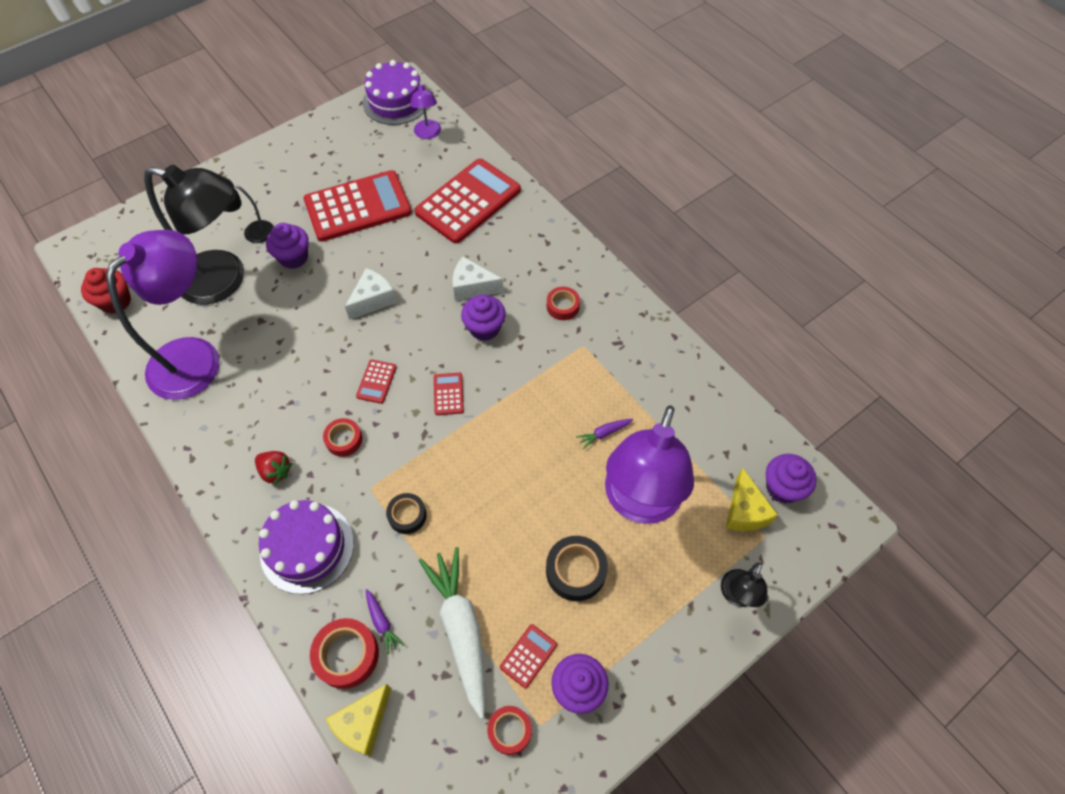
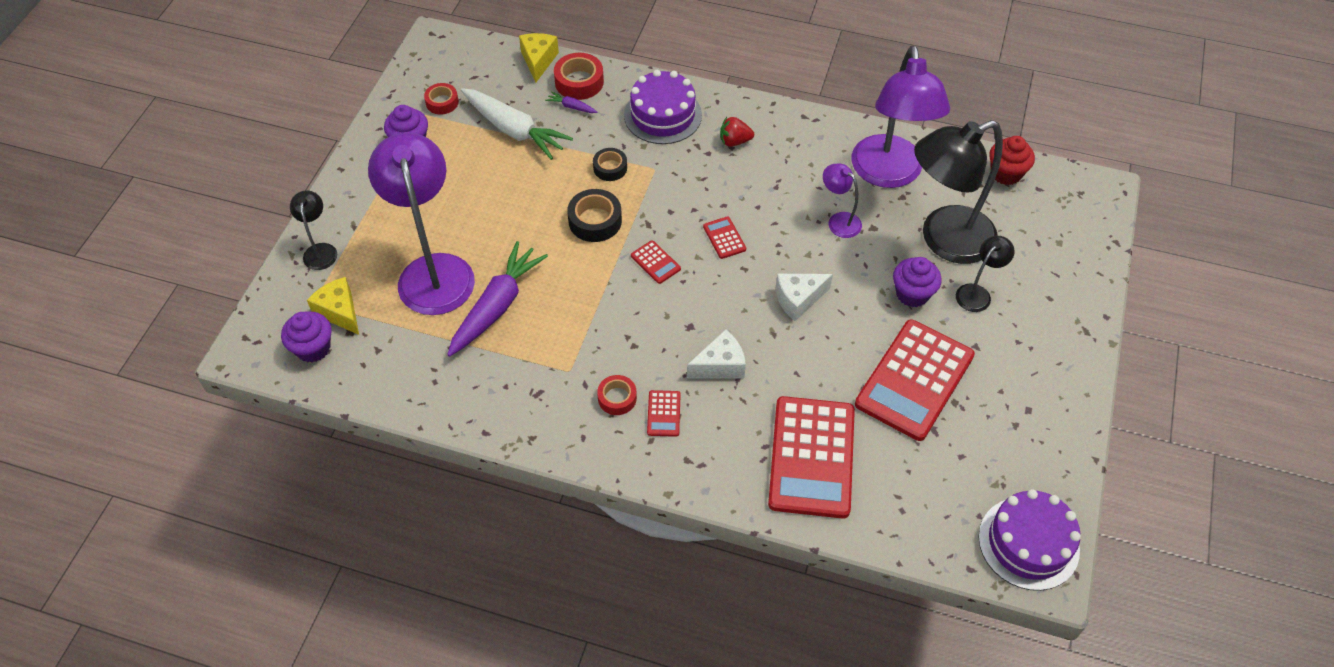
camera: 145 degrees right, 5 degrees down
red tape [323,418,362,457] -> none
white cheese [345,268,397,320] -> white cheese turned 60 degrees clockwise [776,274,833,321]
purple lamp [410,81,441,139] -> purple lamp moved to [823,164,862,238]
purple cupcake [461,295,506,341] -> none
red calculator [500,624,557,688] -> red calculator moved to [647,390,681,437]
black tape [546,536,608,601] -> black tape moved to [567,189,622,242]
purple carrot [576,419,634,449] -> purple carrot [447,241,548,357], size x2.40

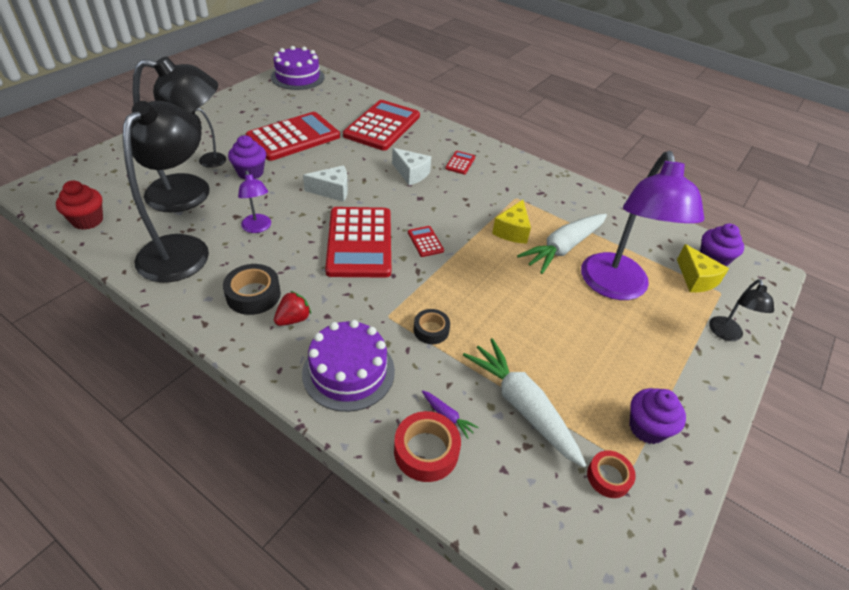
camera: 165 degrees left, 10 degrees down
purple carrot [447,241,548,357] -> white carrot [517,214,607,274]
yellow cheese [519,33,559,82] -> yellow cheese moved to [492,200,531,244]
black tape [567,189,622,242] -> black tape moved to [223,264,281,315]
red tape [597,375,637,415] -> none
white cheese [687,329,746,379] -> white cheese turned 135 degrees counterclockwise [392,148,431,185]
red calculator [703,216,746,259] -> red calculator [325,207,391,278], size x2.43
red strawberry [720,117,754,147] -> red strawberry turned 60 degrees counterclockwise [274,291,311,326]
purple lamp [852,45,950,188] -> black lamp [123,101,209,283]

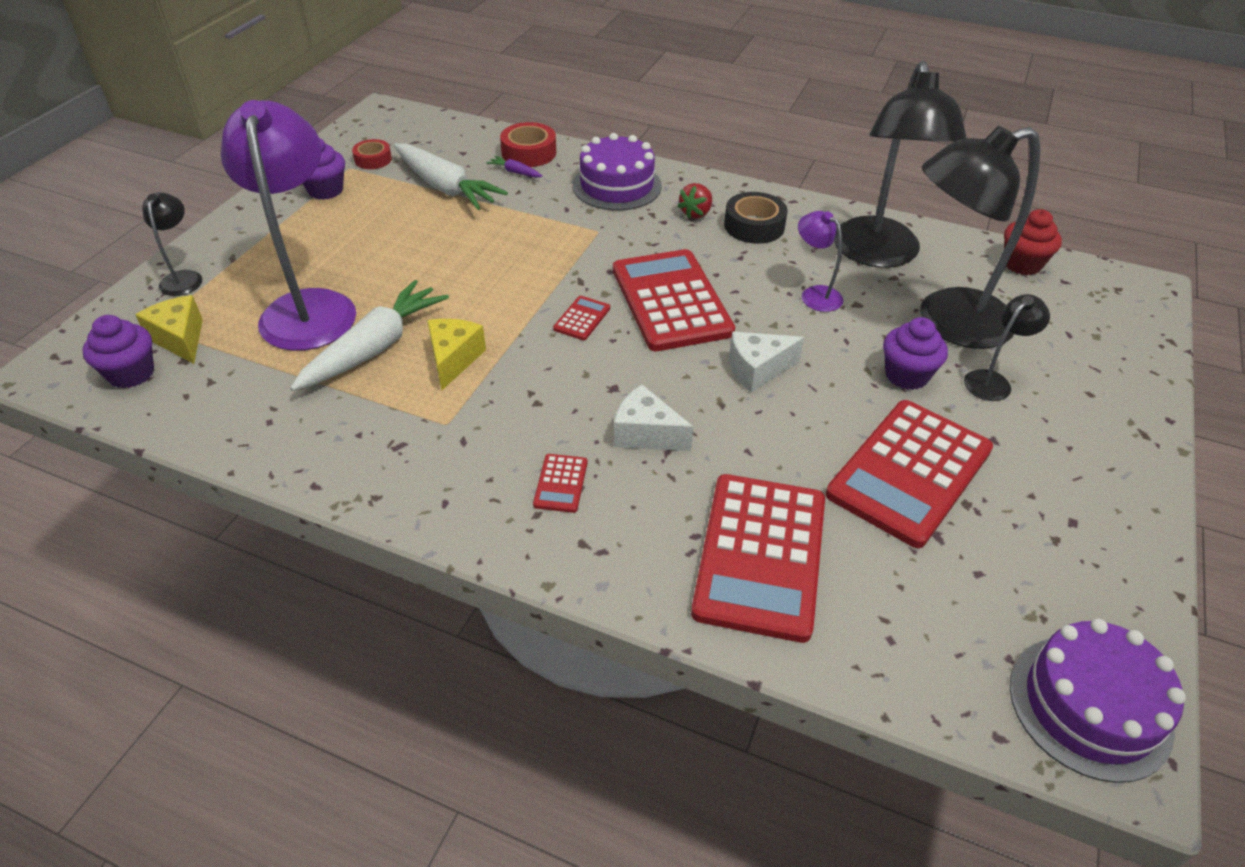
camera: 170 degrees right, 0 degrees up
red calculator [408,226,444,257] -> red calculator turned 120 degrees counterclockwise [553,296,610,340]
black tape [413,309,450,344] -> none

